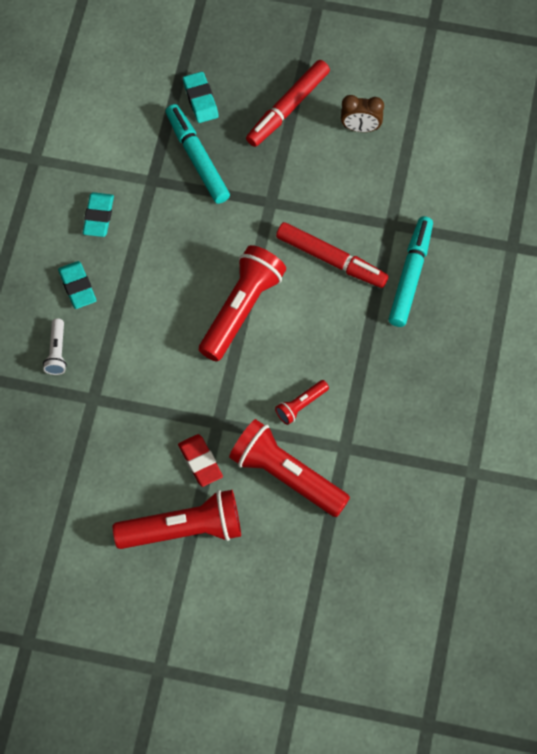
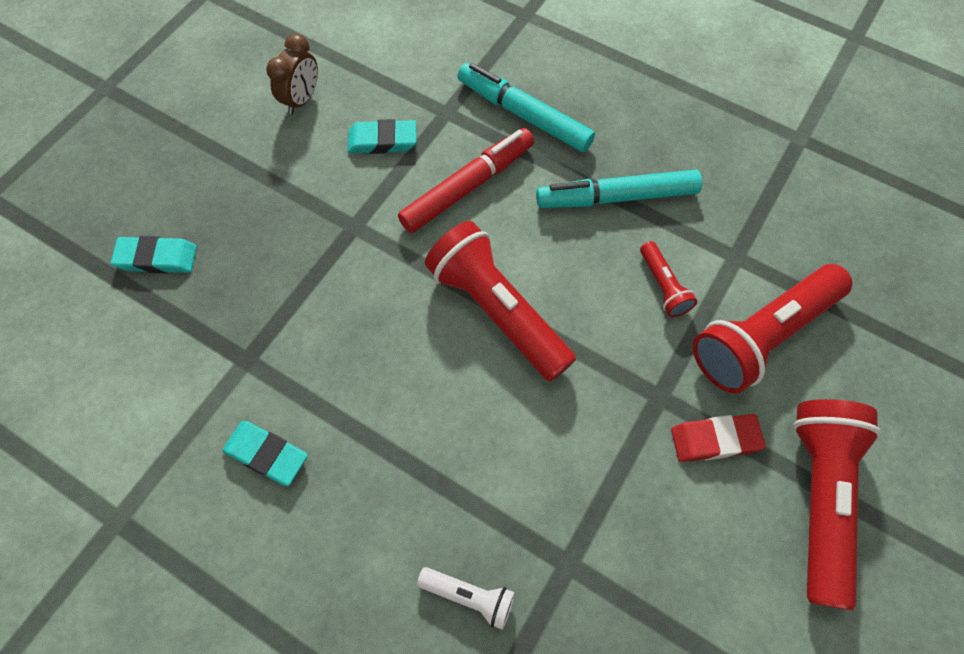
camera: 70 degrees left, 0 degrees up
turquoise eraser [58,261,97,309] -> turquoise eraser moved to [347,119,416,154]
turquoise marker [166,104,230,204] -> turquoise marker moved to [536,170,702,208]
red marker [246,60,330,147] -> none

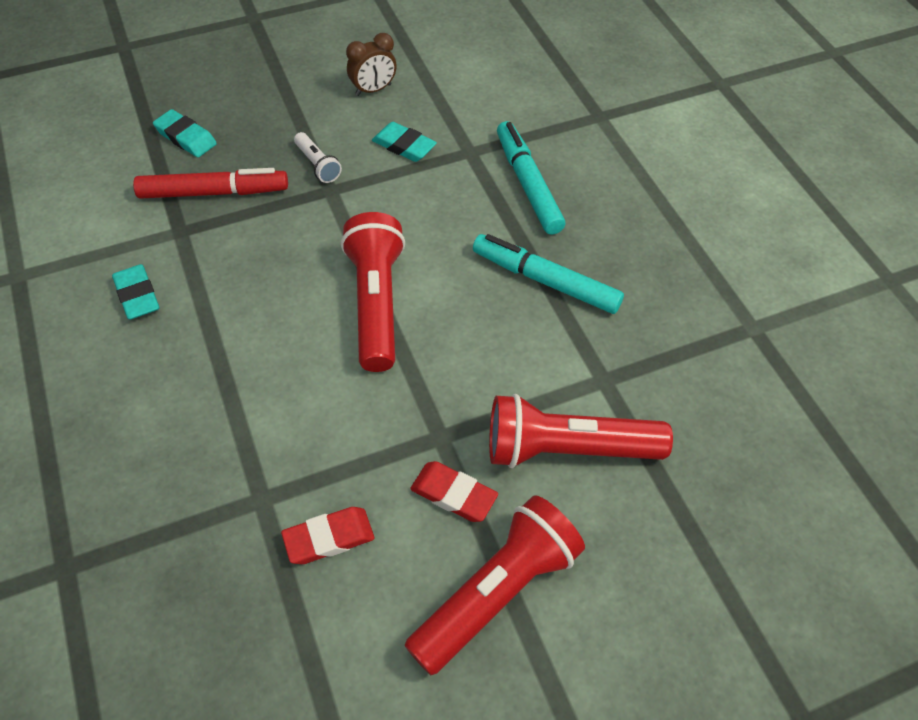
camera: 35 degrees right, 10 degrees down
red marker [398,128,534,233] -> red marker moved to [133,168,288,199]
white flashlight [417,567,515,630] -> white flashlight moved to [294,132,342,183]
red flashlight [640,241,697,317] -> none
none -> red eraser [281,507,375,564]

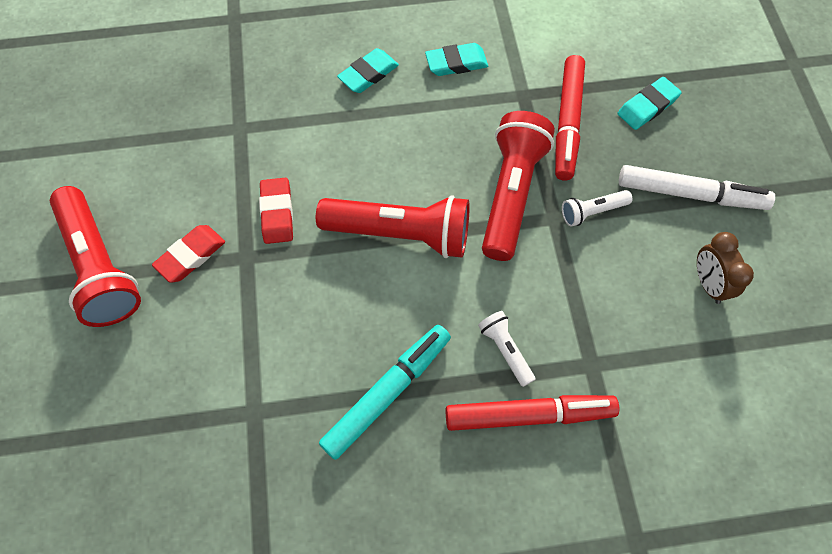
camera: 105 degrees right, 10 degrees up
red eraser [281,507,375,564] -> red eraser moved to [259,178,293,244]
turquoise eraser [372,122,437,162] -> turquoise eraser moved to [337,48,399,93]
red flashlight [489,394,673,468] -> red flashlight moved to [482,111,555,261]
turquoise marker [497,121,565,235] -> red marker [446,395,619,431]
none -> white flashlight [478,311,536,387]
none -> white marker [619,165,775,210]

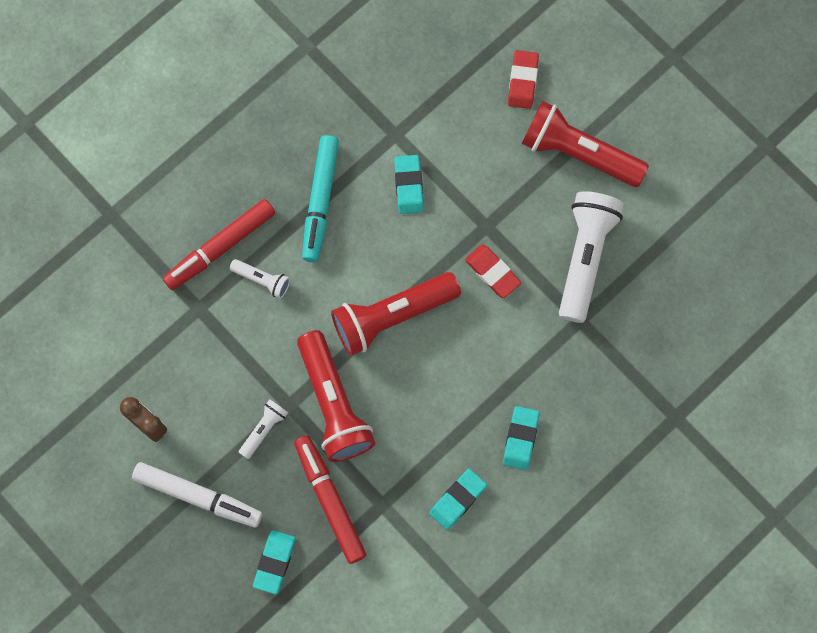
camera: 145 degrees right, 10 degrees up
red eraser [152,225,225,283] -> red eraser moved to [508,50,539,109]
white marker [619,165,775,210] -> white marker turned 135 degrees counterclockwise [132,462,262,527]
none -> turquoise eraser [394,155,424,214]
none -> white flashlight [559,191,624,323]

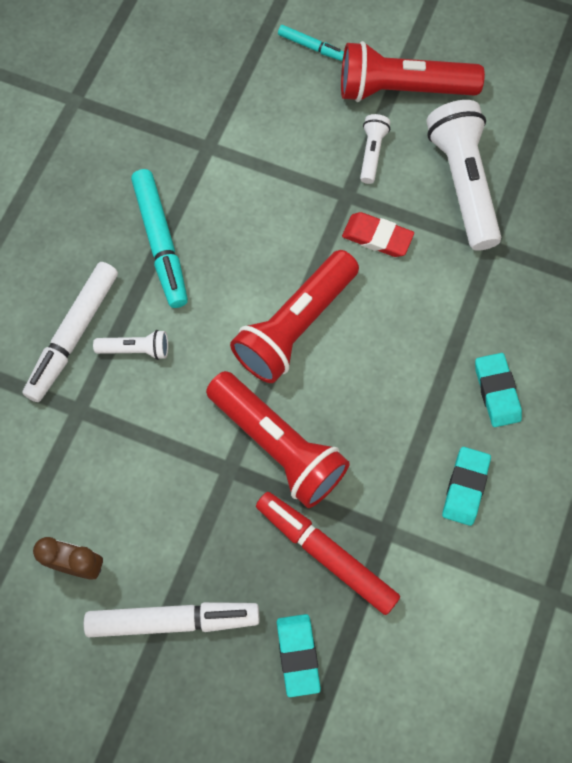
camera: 25 degrees left, 5 degrees down
red marker [163,199,275,290] -> white marker [22,262,118,402]
white flashlight [239,399,288,459] -> white flashlight moved to [360,114,390,184]
turquoise eraser [394,155,424,214] -> none
red eraser [508,50,539,109] -> turquoise marker [278,25,344,61]

